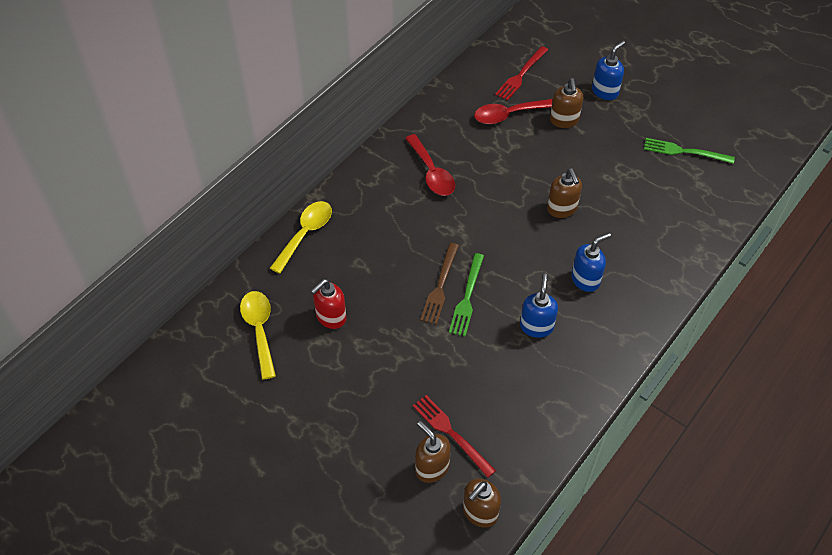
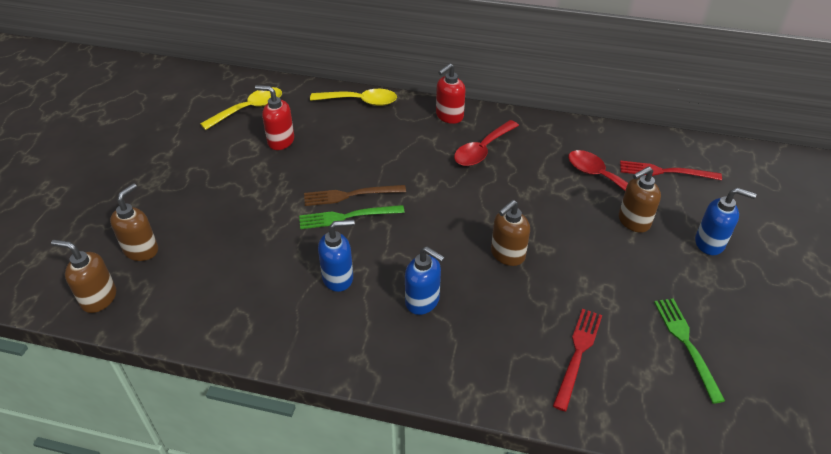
camera: 65 degrees right, 10 degrees down
red fork [413,395,496,478] -> red fork moved to [553,309,602,411]
none -> red soap dispenser [436,63,466,124]

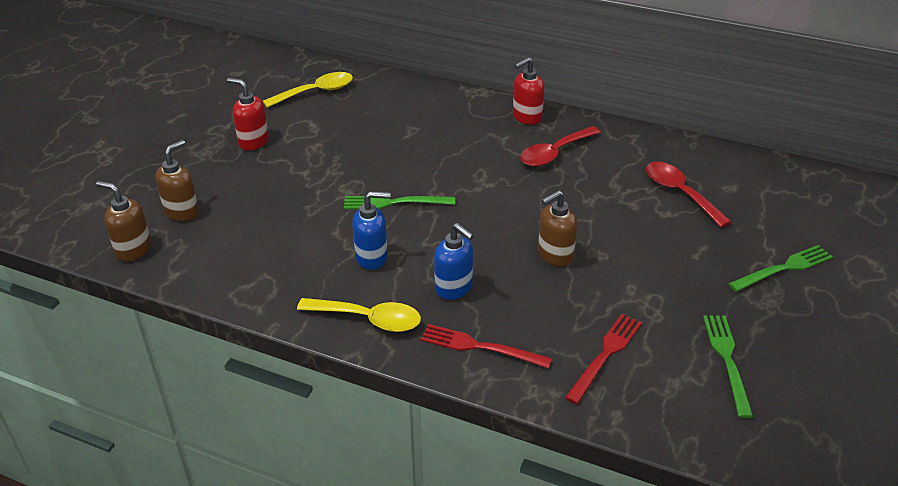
camera: 10 degrees right, 5 degrees down
red soap dispenser [255,85,294,150] -> red soap dispenser moved to [227,78,269,150]
brown fork [304,185,406,206] -> none
yellow spoon [310,89,397,106] -> yellow spoon moved to [297,298,421,332]
brown soap dispenser [619,166,661,233] -> none
red fork [620,160,722,180] -> red fork moved to [420,324,552,368]
blue soap dispenser [695,188,756,255] -> green fork [728,245,833,292]

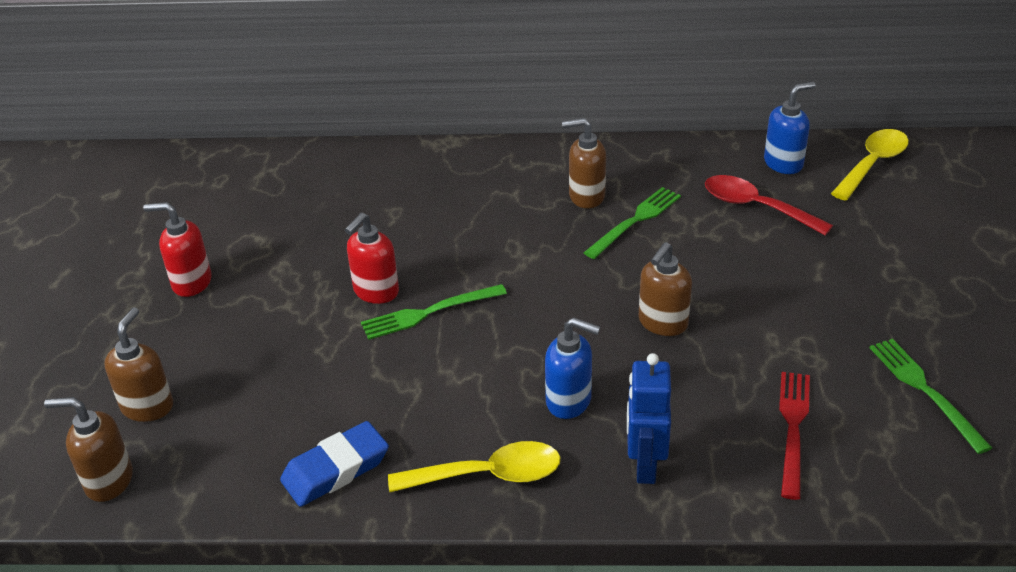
camera: 20 degrees left, 0 degrees up
yellow spoon [263,72,353,108] -> yellow spoon moved to [831,129,909,201]
blue soap dispenser [352,191,391,270] -> blue soap dispenser moved to [764,82,816,174]
red fork [420,324,552,368] -> blue robot [627,353,671,484]
red soap dispenser [513,57,544,125] -> red soap dispenser moved to [345,213,399,304]
red spoon [520,126,601,167] -> brown soap dispenser [562,118,606,208]
green fork [728,245,833,292] -> green fork moved to [584,187,681,259]
none -> blue eraser [280,421,389,507]

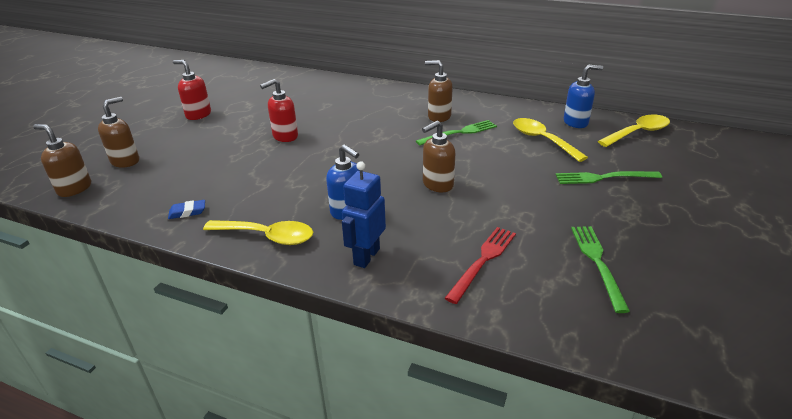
camera: 20 degrees right, 5 degrees down
blue eraser [280,421,389,507] -> blue eraser [168,200,205,219], size x0.55
green fork [361,284,507,340] -> green fork moved to [556,171,662,184]
red spoon [705,175,833,236] -> yellow spoon [513,118,588,162]

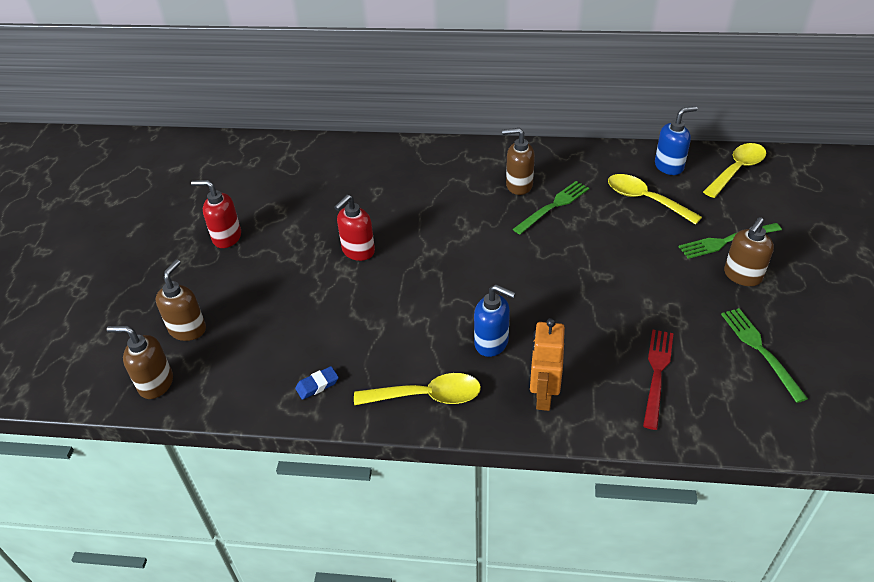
camera: 15 degrees left, 10 degrees up
blue robot [342,161,386,268] -> orange robot [530,318,565,411]
brown soap dispenser [422,120,455,192] -> brown soap dispenser moved to [724,217,774,286]

